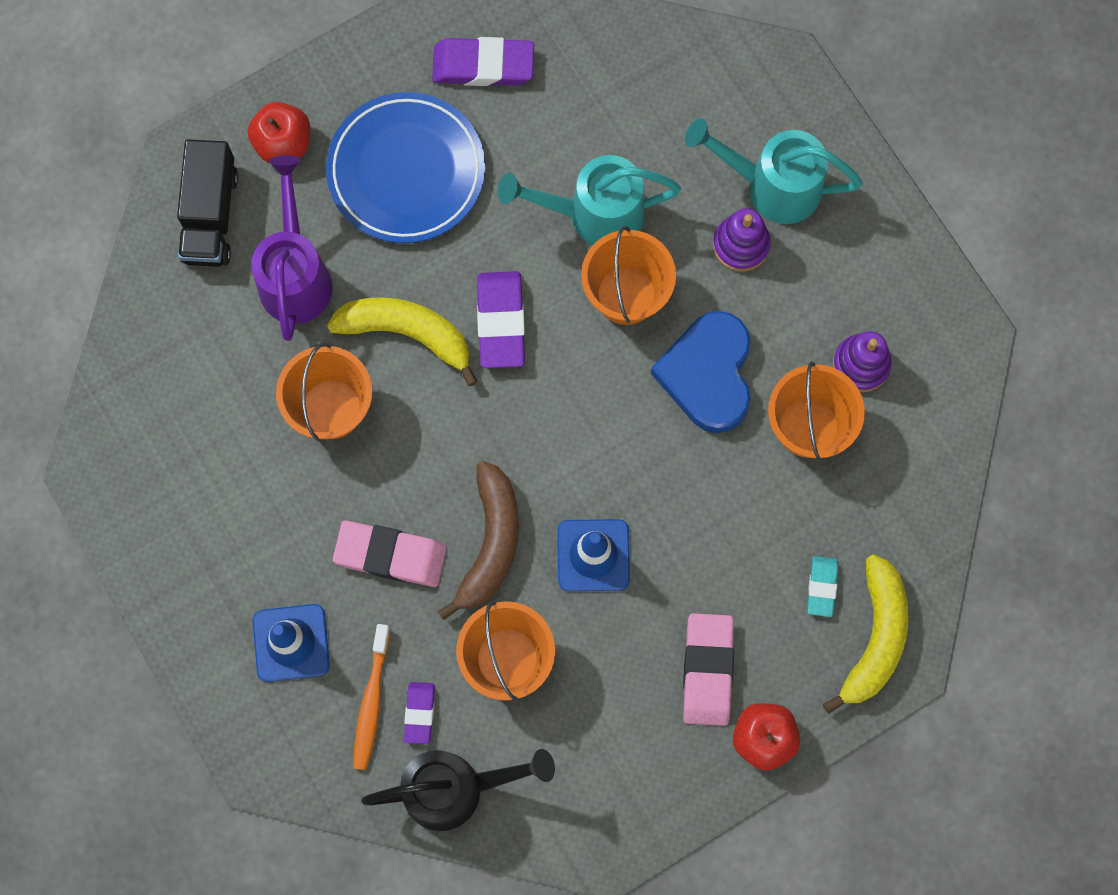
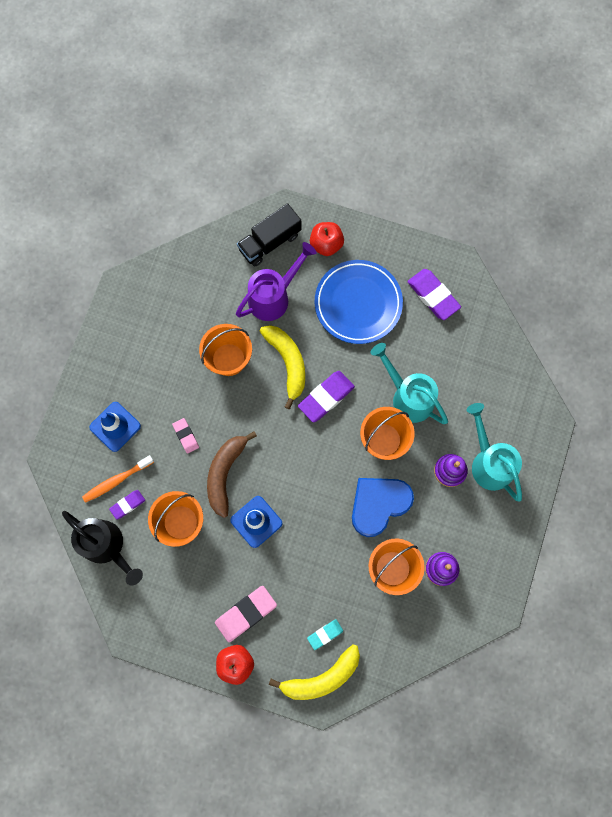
camera: 50 degrees right, 0 degrees up
pink eraser [333,521,447,587] -> pink eraser [172,418,199,453], size x0.57
brown banana [438,461,519,620] -> brown banana turned 135 degrees clockwise [207,431,257,518]

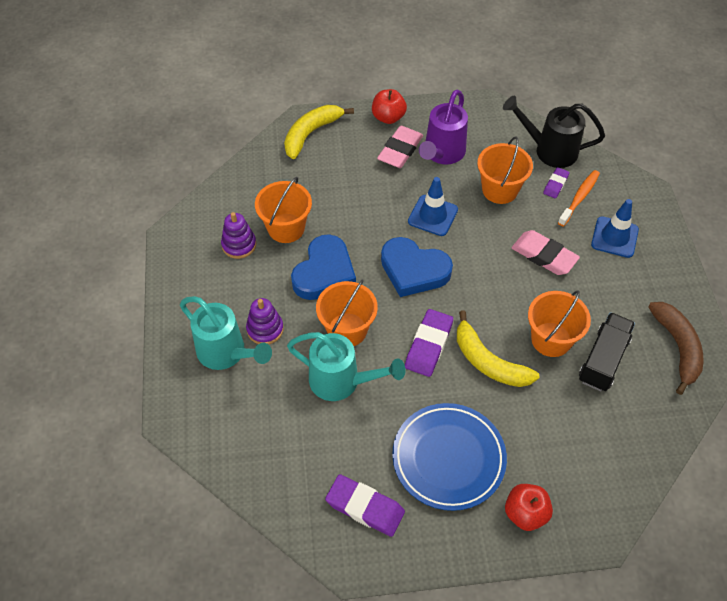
camera: 155 degrees right, 20 degrees down
pink eraser [172,418,199,453] -> pink eraser [512,230,580,275], size x1.76
brown banana [207,431,257,518] -> brown banana moved to [648,302,704,395]
purple watering can [236,242,317,321] -> purple watering can moved to [419,90,468,164]
black truck [237,203,301,267] -> black truck moved to [579,312,635,391]
turquoise eraser [307,619,343,650] -> none
none -> blue heart [381,237,453,297]

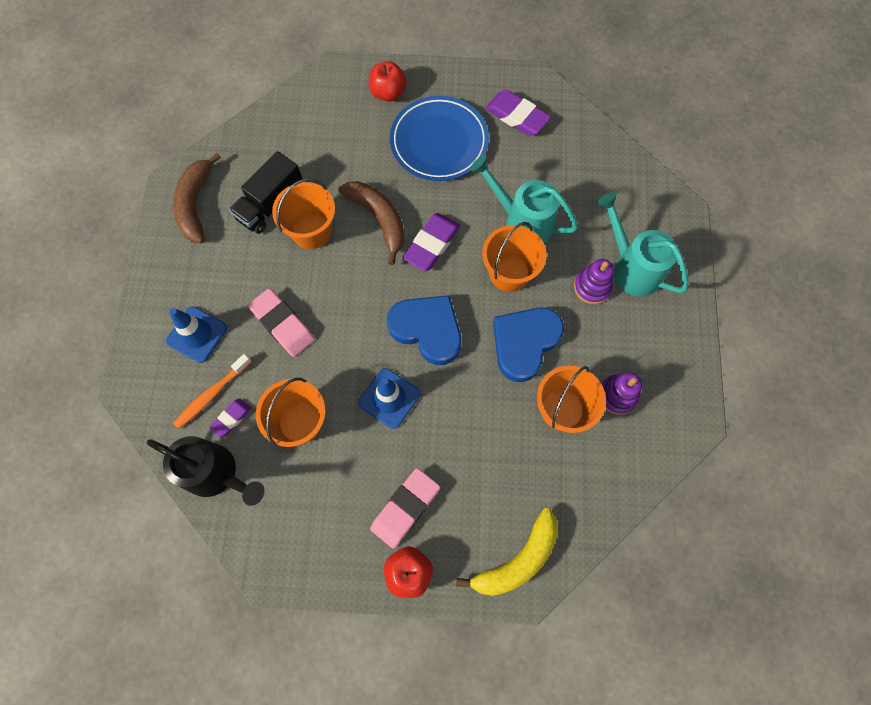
camera: 170 degrees left, 15 degrees up
purple watering can [419,90,468,164] -> none
yellow banana [457,310,539,387] -> brown banana [338,181,405,265]

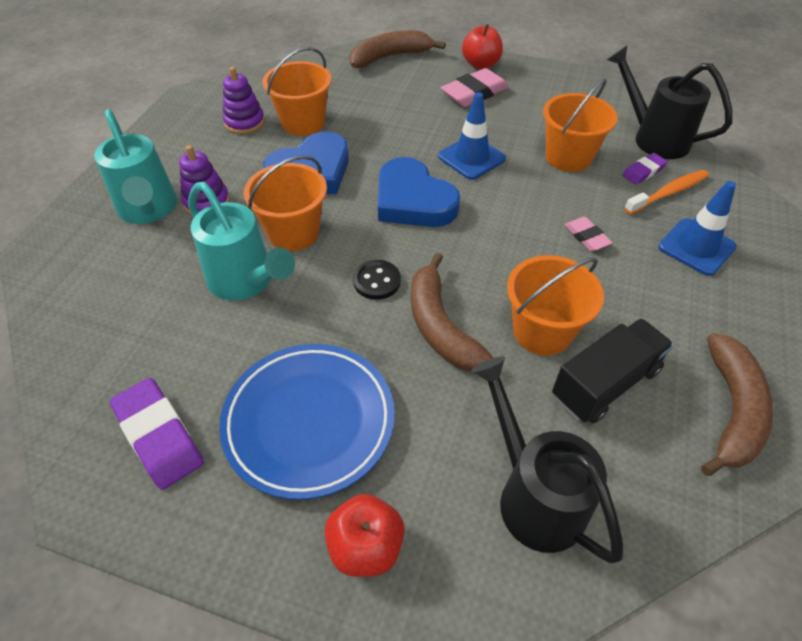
camera: 165 degrees left, 20 degrees down
pink eraser [248,288,315,357] -> pink eraser [565,217,612,251], size x0.57
purple eraser [403,213,460,271] -> black button [353,260,401,300]
yellow banana [456,508,558,596] -> brown banana [349,30,446,68]
none -> black watering can [471,356,623,563]

